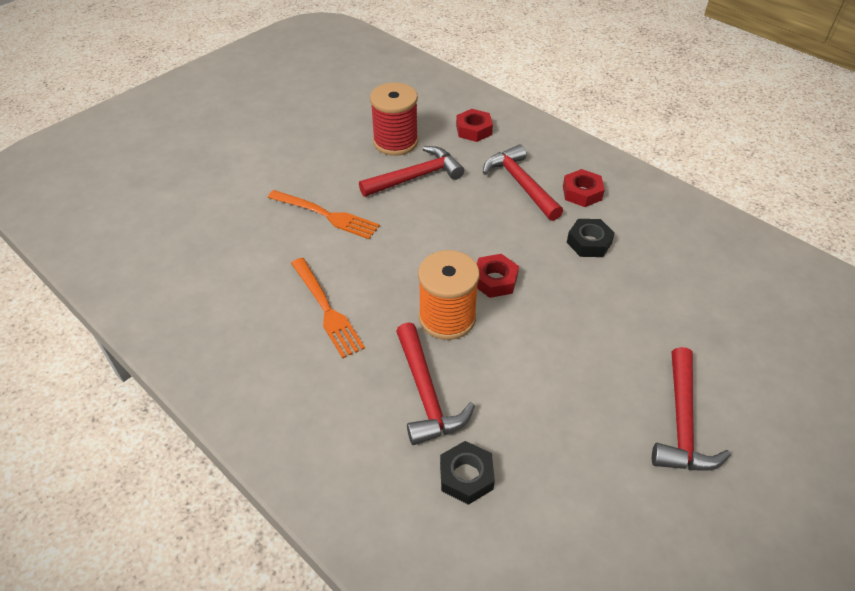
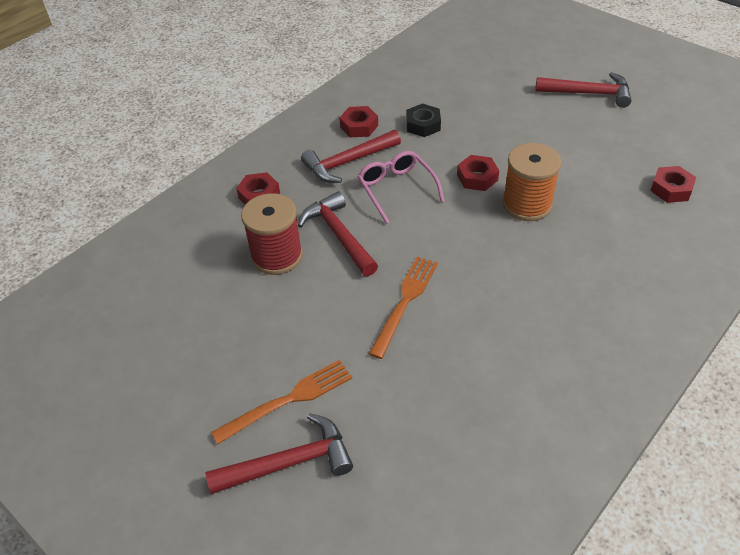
camera: 90 degrees left, 0 degrees up
orange fork [291,258,365,359] -> orange fork moved to [211,360,352,444]
red hammer [396,322,475,445] -> red hammer moved to [206,413,353,494]
black nut [440,441,495,505] -> red nut [650,166,696,203]
none -> pink glasses [357,151,445,224]

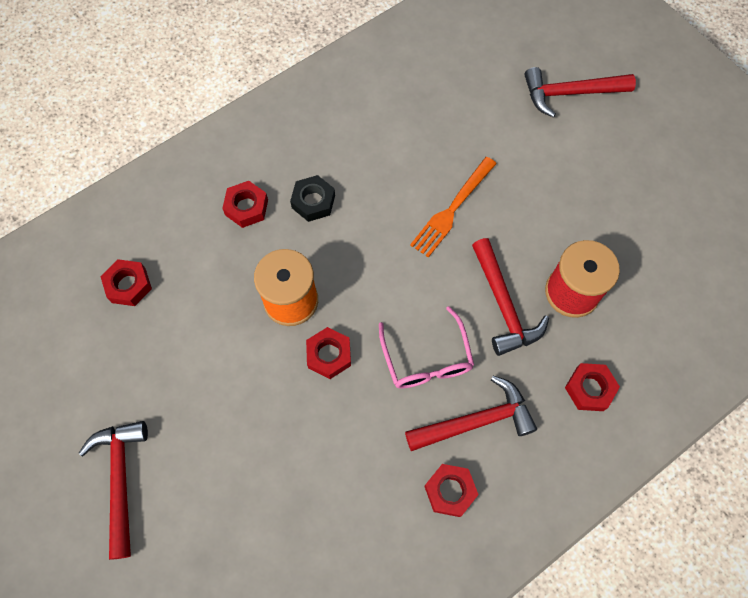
camera: 170 degrees left, 20 degrees up
orange fork [211,360,352,444] -> none
black nut [406,104,441,137] -> black nut moved to [290,175,335,222]
red hammer [535,72,632,108] -> red hammer turned 60 degrees clockwise [78,421,148,560]
none -> red nut [222,181,268,228]

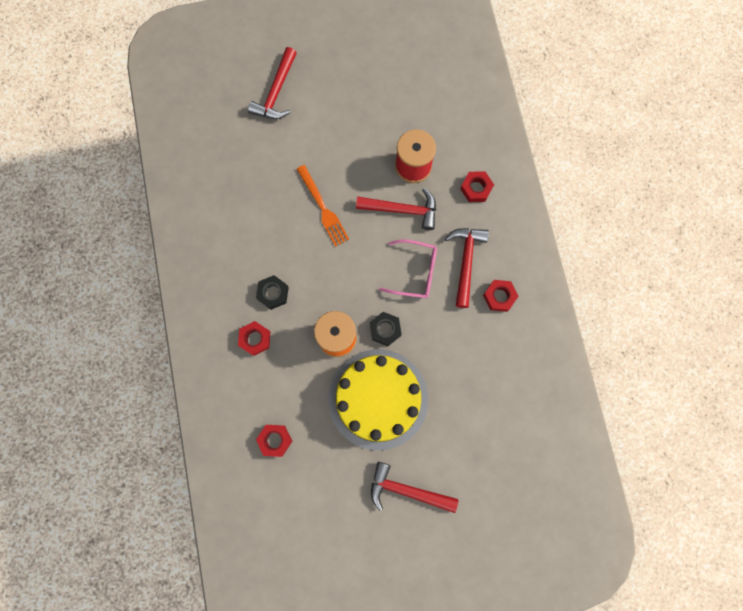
camera: 65 degrees left, 10 degrees up
red nut [306,327,351,379] -> black nut [370,312,402,346]
none -> yellow cake [328,349,428,450]

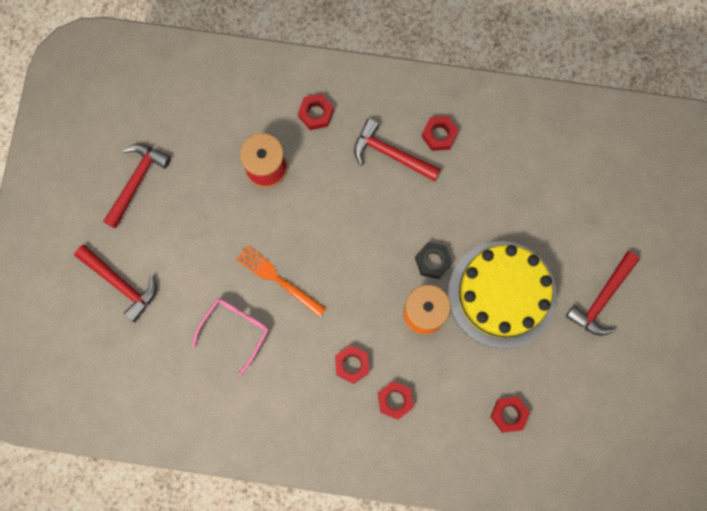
camera: 70 degrees left, 0 degrees up
black nut [256,275,289,310] -> red nut [335,345,369,384]
orange fork [297,165,349,247] -> orange fork turned 135 degrees counterclockwise [236,245,327,317]
red hammer [356,188,436,230] -> red hammer moved to [103,144,171,228]
pink glasses [379,239,437,298] -> pink glasses moved to [192,298,269,376]

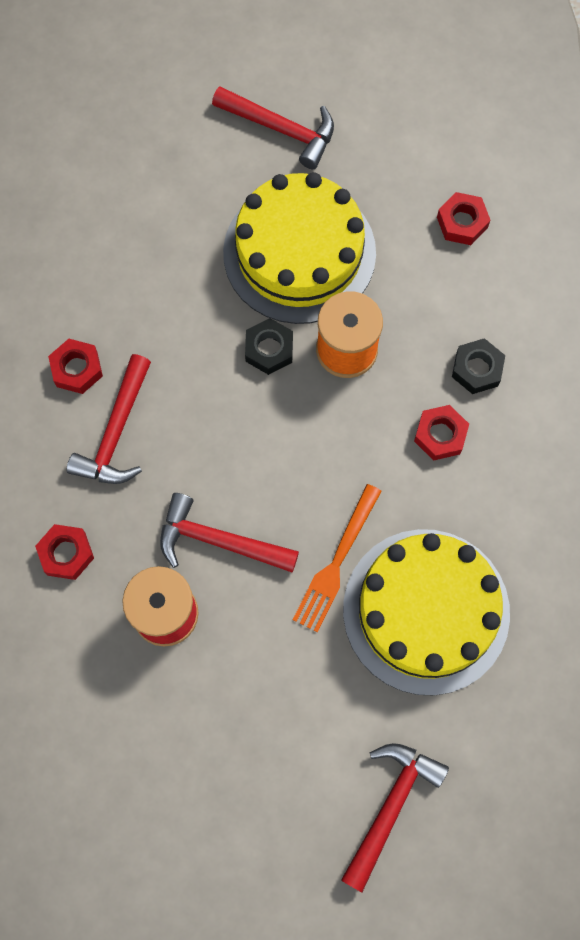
camera: 100 degrees left, 5 degrees down
red hammer [103,144,171,228] -> red hammer moved to [160,493,299,572]
pink glasses [192,298,269,376] -> yellow cake [343,529,510,695]
red nut [378,381,414,420] -> black nut [452,338,505,394]

